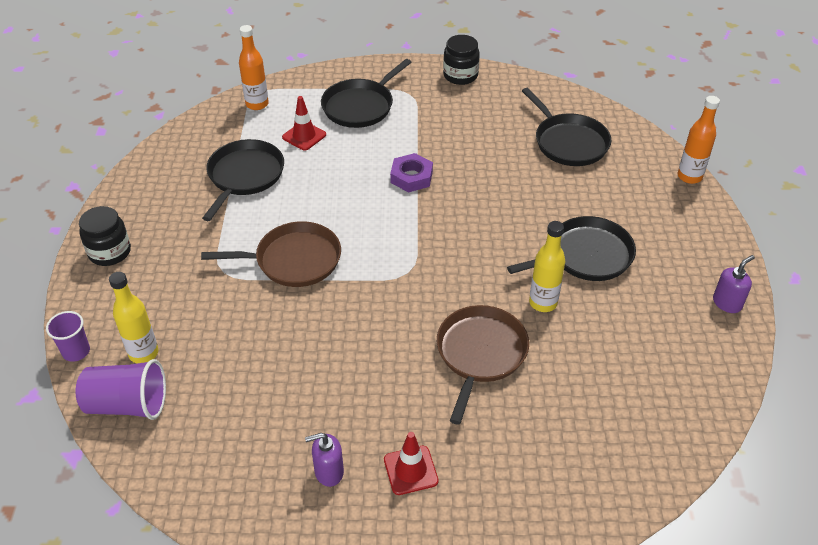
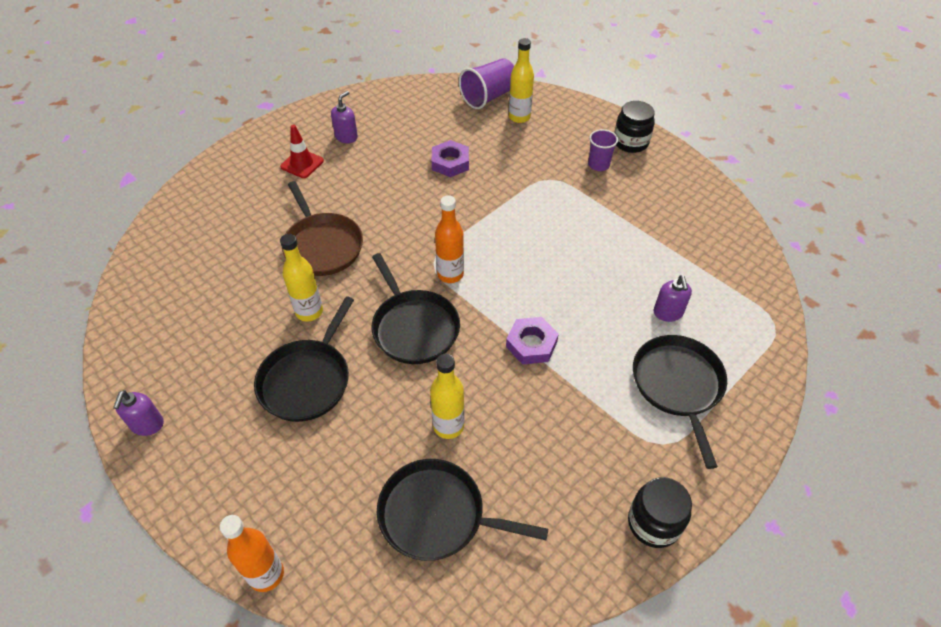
camera: 135 degrees right, 5 degrees up
purple cup [46,311,90,362] -> purple cup moved to [588,129,618,171]
brown pan [201,221,341,287] -> none
black pan [202,139,284,221] -> black pan moved to [371,253,460,364]
orange bottle [239,25,269,110] -> orange bottle moved to [435,195,464,283]
red traffic cone [282,96,326,151] -> purple soap dispenser [654,275,692,322]
none -> yellow bottle [430,354,465,439]
none -> purple nut [432,140,469,177]

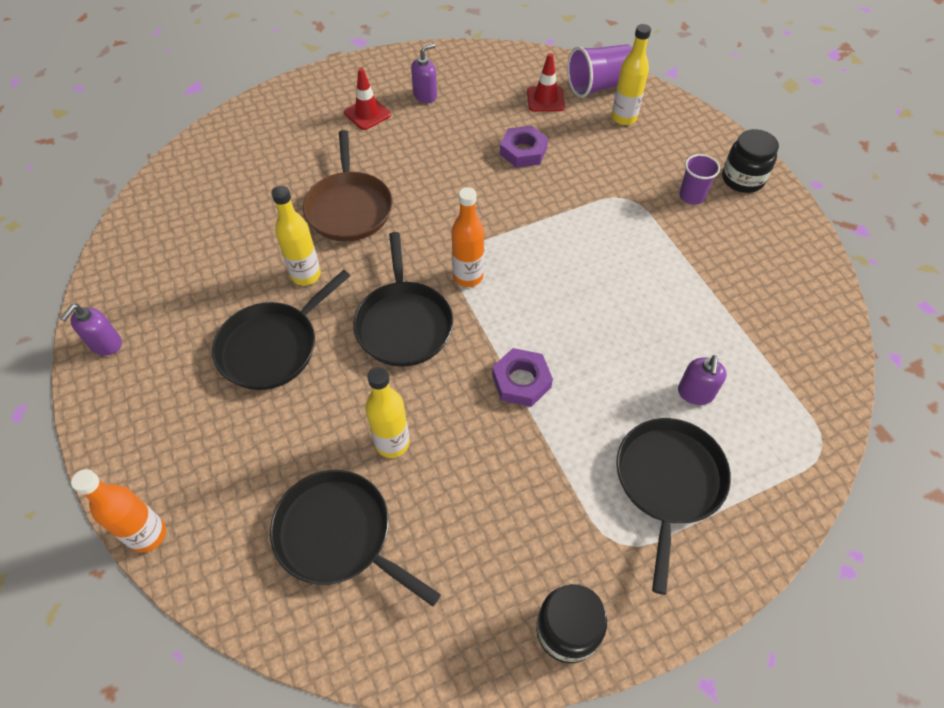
camera: 20 degrees right, 5 degrees up
none -> red traffic cone [527,53,565,112]

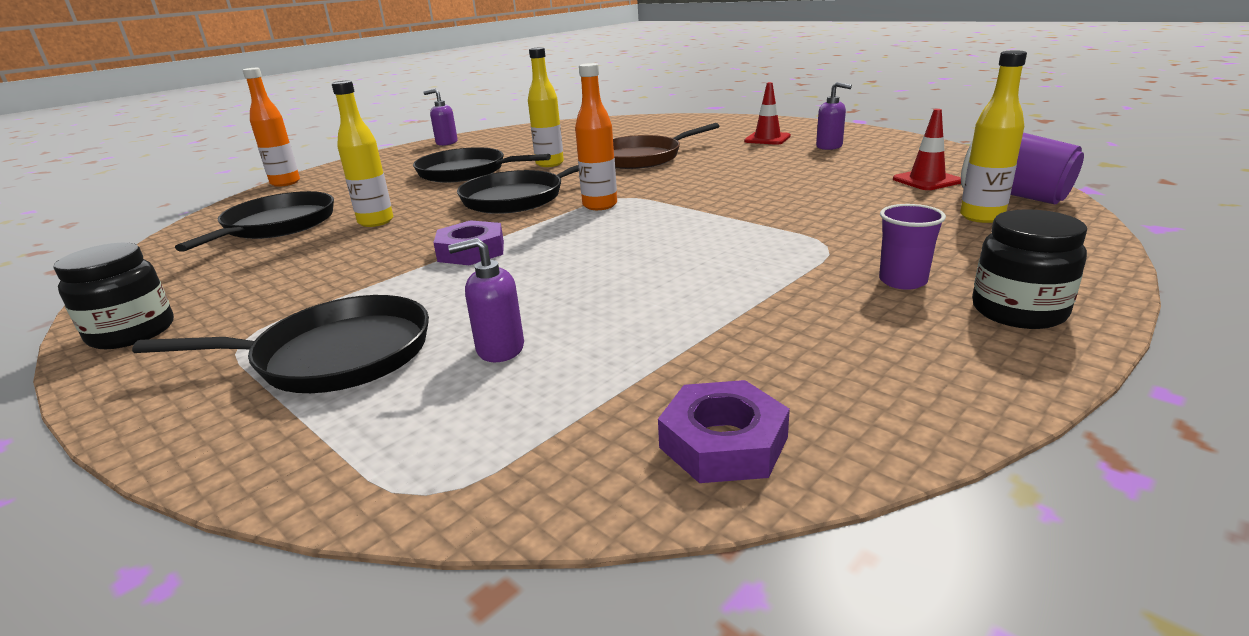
camera: 70 degrees right, 30 degrees down
purple nut [500,125,548,168] -> purple nut moved to [658,380,790,483]

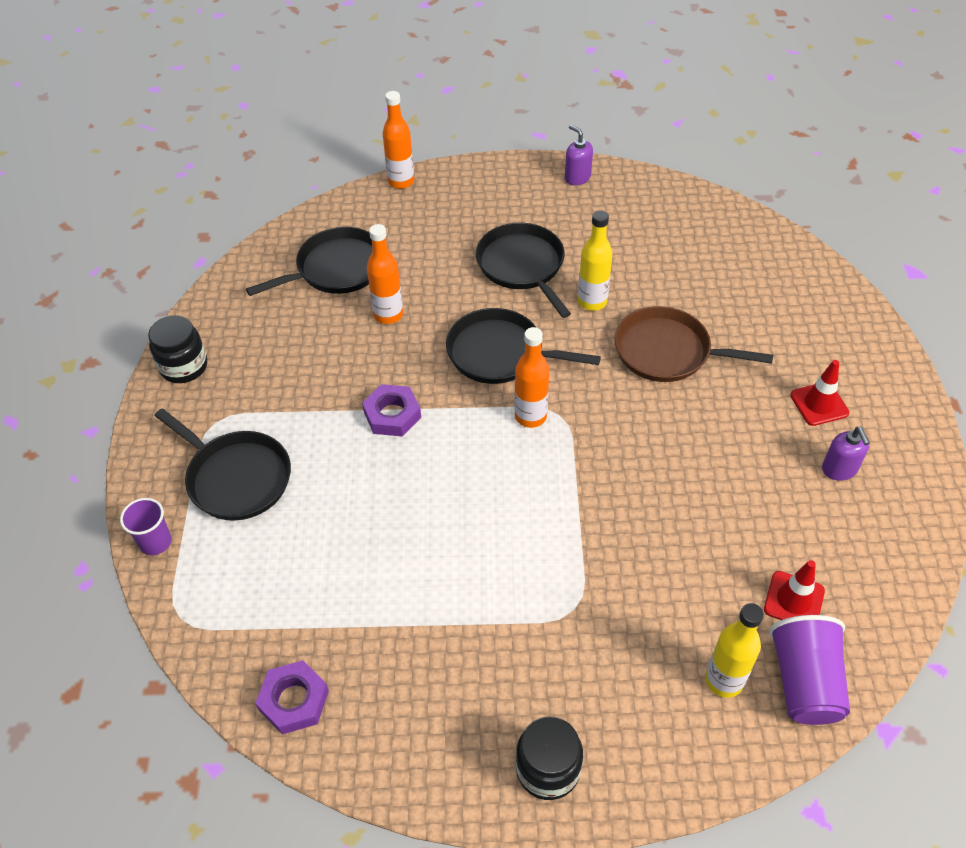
camera: 45 degrees right, 25 degrees up
yellow bottle [332,80,393,227] -> orange bottle [367,224,403,324]
purple soap dispenser [448,238,524,362] -> none
purple cup [879,204,946,290] -> purple cup moved to [120,498,172,555]

